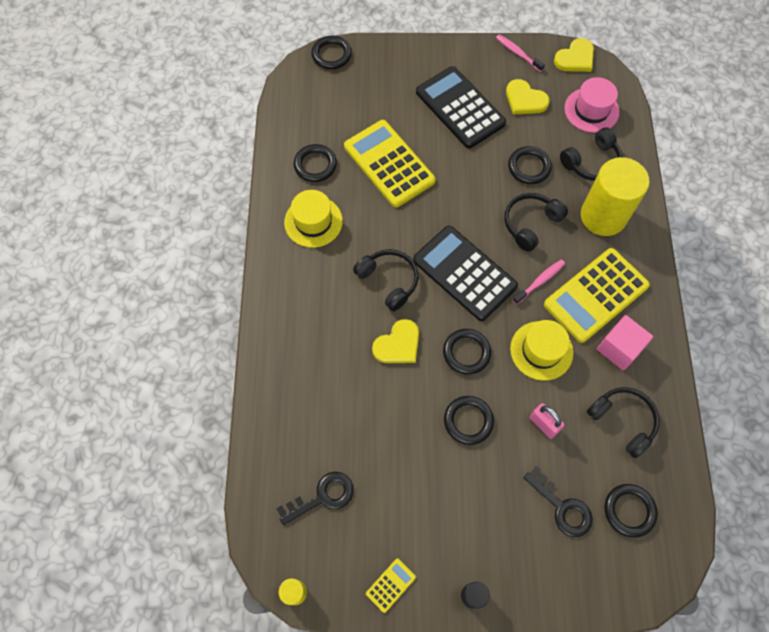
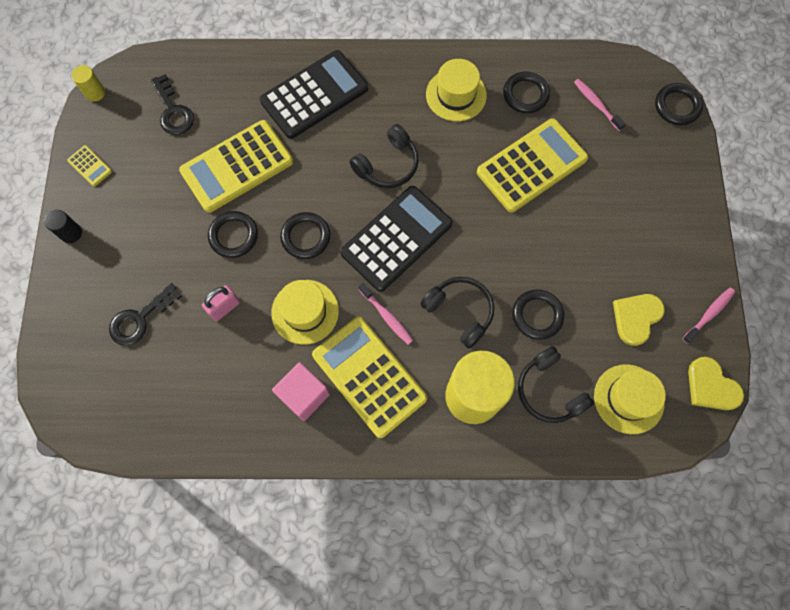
camera: 90 degrees right, 5 degrees up
yellow heart [372,319,419,363] -> none
black calculator [416,66,506,148] -> black calculator moved to [260,50,368,139]
pink hat [564,77,619,133] -> yellow hat [594,364,666,434]
black headphones [587,387,660,458] -> none
black ring [604,484,658,538] -> none
none -> yellow calculator [179,120,293,213]
none -> pink toothbrush [574,79,626,131]

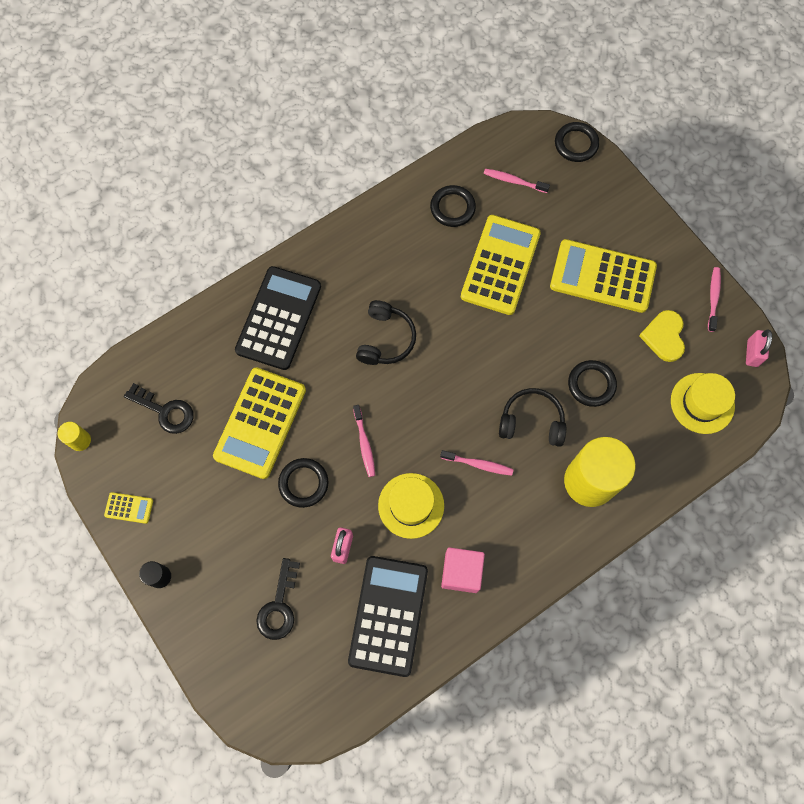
camera: 35 degrees left, 0 degrees up
black ring [280,212,330,259] -> pink toothbrush [353,405,375,477]
yellow calculator [312,317,427,438] -> yellow calculator moved to [550,239,657,313]
black calculator [340,186,453,292] -> black calculator moved to [348,556,428,677]
yellow hat [426,59,487,121] -> none
black headphones [518,347,594,423] -> none
yellow heart [688,357,744,410] -> pink padlock [746,329,772,367]

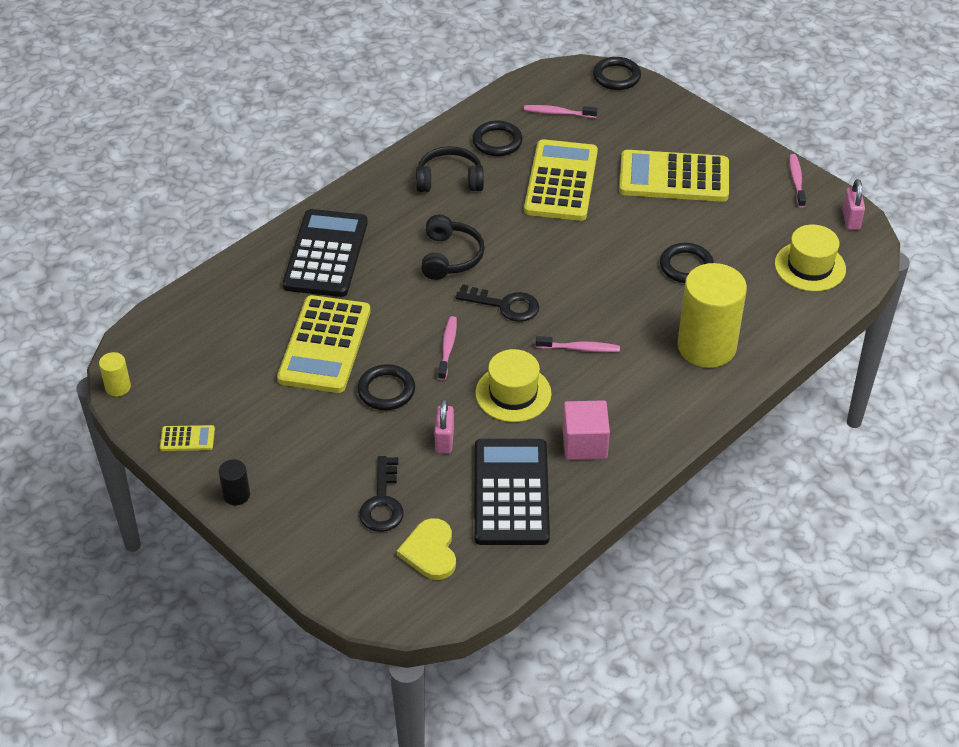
camera: 10 degrees left, 25 degrees down
black key [124,383,194,434] -> black key moved to [455,284,539,322]
pink toothbrush [353,405,375,477] -> pink toothbrush turned 150 degrees counterclockwise [438,316,457,380]
black headphones [499,388,566,447] -> black headphones moved to [416,146,484,192]
yellow heart [639,310,685,362] -> yellow heart moved to [397,518,456,580]

